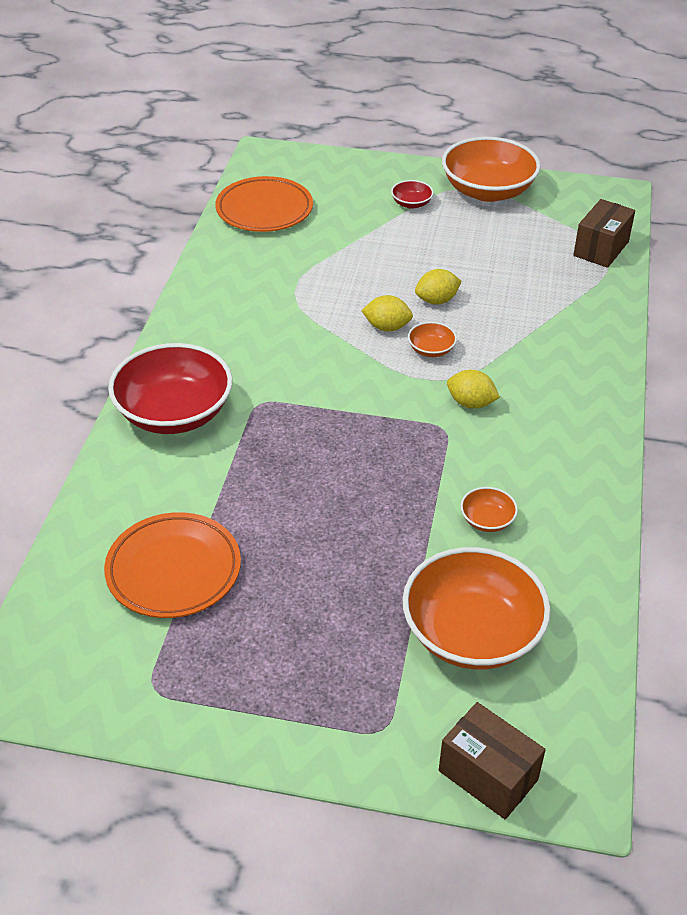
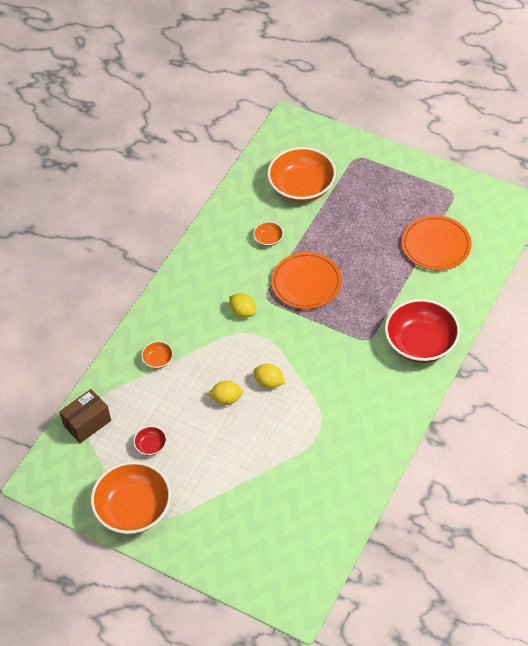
camera: 160 degrees left, 10 degrees up
orange plate [215,176,313,232] -> orange plate moved to [271,252,342,309]
red bowl [391,180,434,209] -> red bowl moved to [133,426,167,455]
orange bowl [408,322,457,357] -> orange bowl moved to [141,341,173,369]
brown box [439,702,546,819] -> none

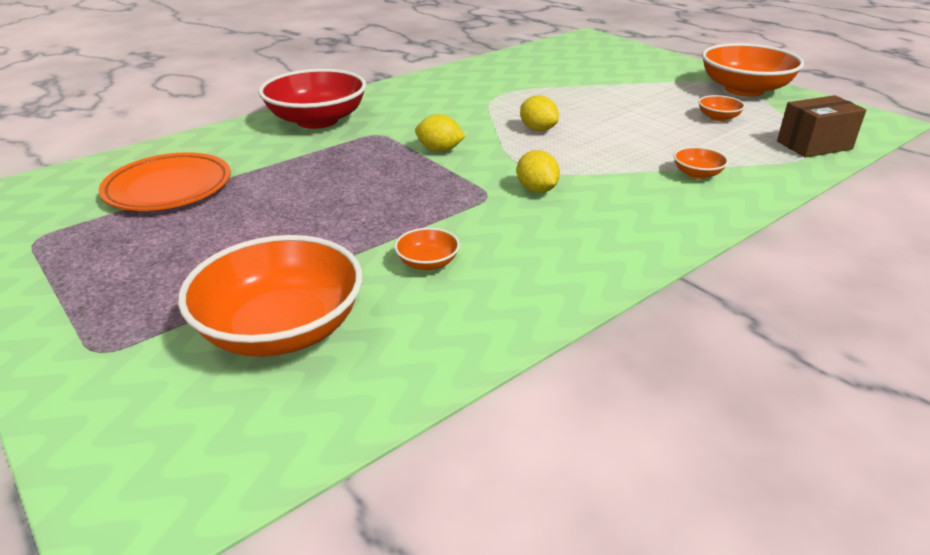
camera: 160 degrees left, 20 degrees down
red bowl [133,426,167,455] -> orange bowl [698,95,745,121]
yellow lemon [208,381,243,405] -> yellow lemon moved to [415,114,466,152]
orange plate [271,252,342,309] -> none

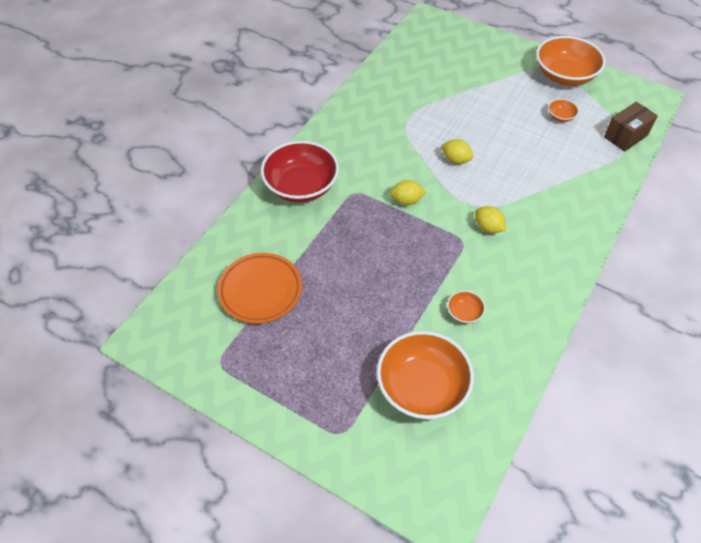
camera: 20 degrees left, 20 degrees up
orange bowl [674,147,729,179] -> none

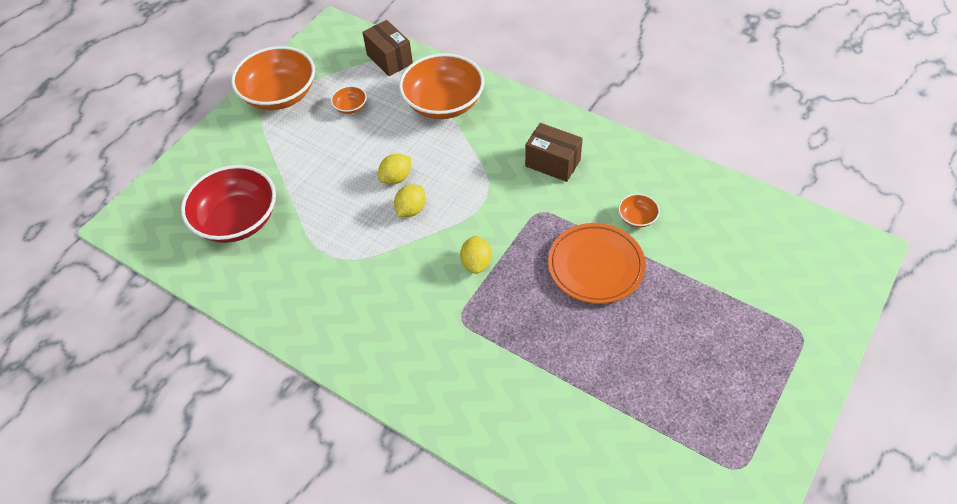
camera: 85 degrees left, 0 degrees up
orange plate [218,253,302,324] -> orange plate moved to [548,223,646,304]
red bowl [261,141,339,203] -> red bowl moved to [181,165,276,243]
orange bowl [377,331,474,419] -> orange bowl moved to [399,53,484,119]
yellow lemon [475,206,506,233] -> yellow lemon moved to [378,154,411,184]
none -> brown box [525,123,583,182]

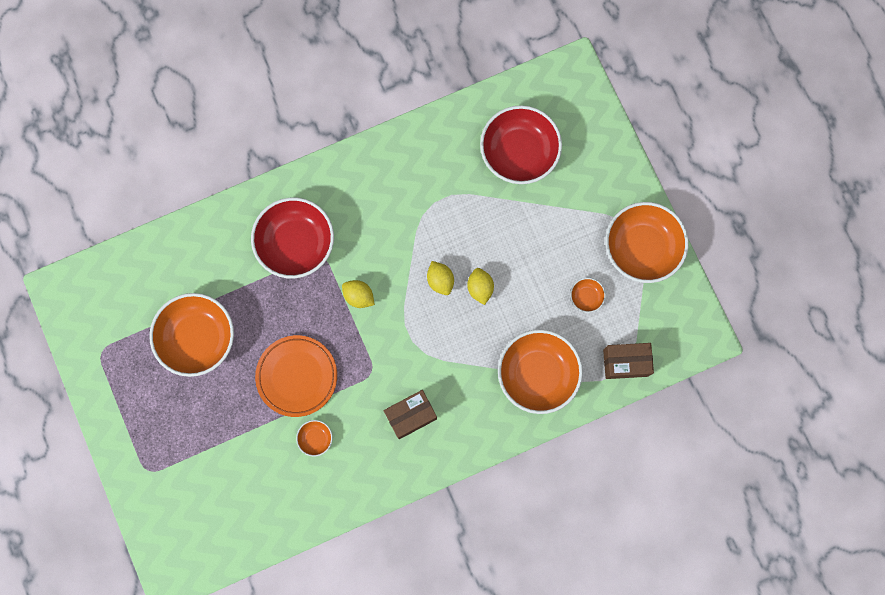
camera: 120 degrees right, 25 degrees up
none -> orange bowl [149,293,234,377]
none -> red bowl [251,198,334,278]

